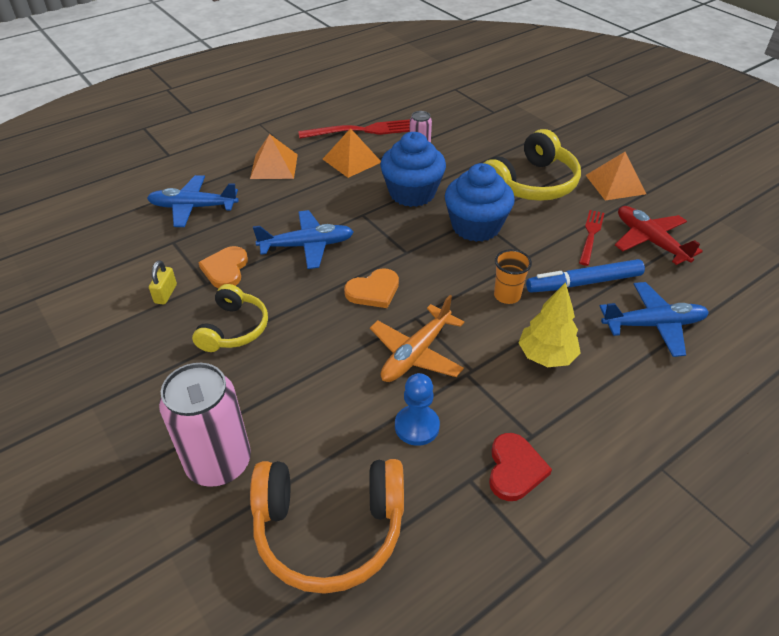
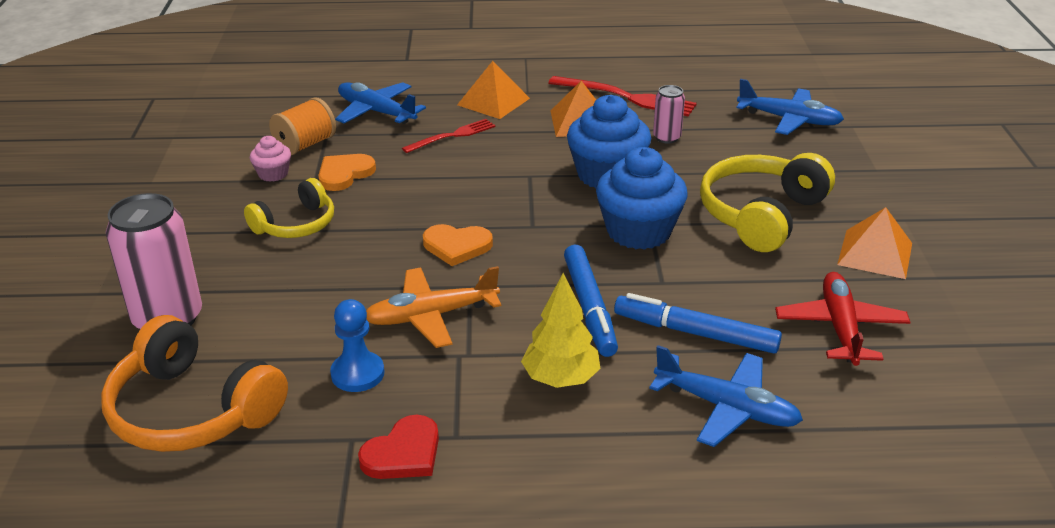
camera: 35 degrees right, 10 degrees down
yellow padlock [149,260,177,304] -> pink cupcake [250,136,291,182]
blue plane [253,210,354,269] -> blue plane moved to [736,79,844,135]
yellow headphones [484,129,581,201] -> yellow headphones turned 135 degrees clockwise [700,153,835,252]
orange cup [494,249,532,304] -> blue marker [564,245,618,357]
red fork [579,210,604,266] -> red fork moved to [402,119,495,153]
none -> orange spool [269,97,336,155]

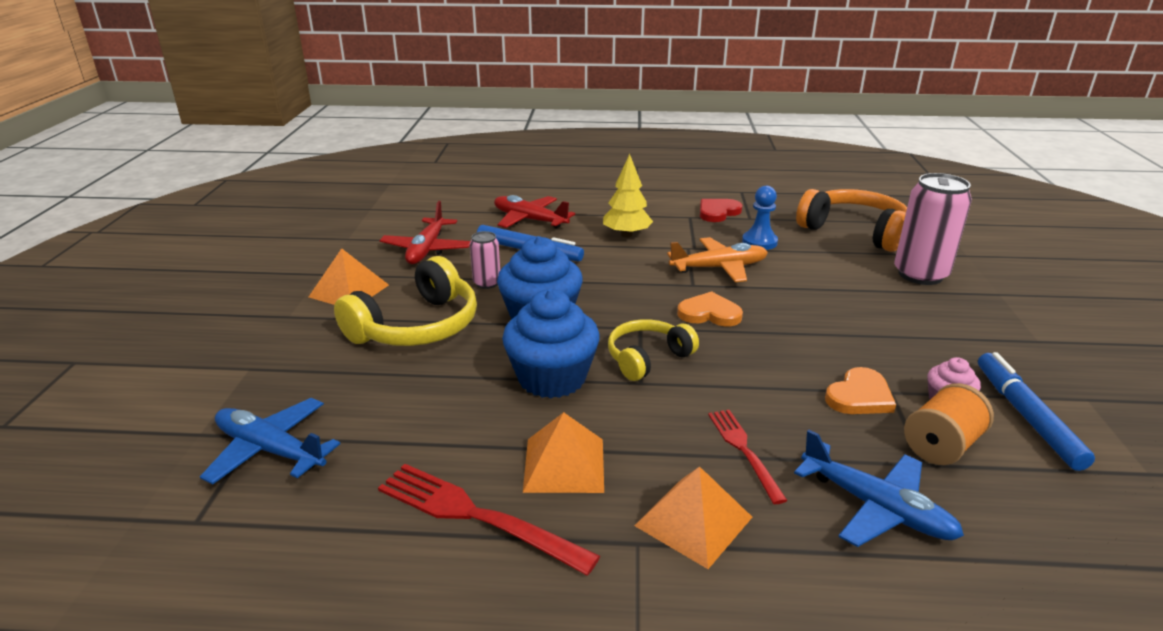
camera: 175 degrees left, 5 degrees down
yellow headphones [244,178,334,238] -> yellow headphones moved to [608,319,699,381]
red fork [402,119,495,153] -> red fork turned 105 degrees clockwise [708,410,788,504]
blue marker [564,245,618,357] -> blue marker moved to [978,352,1095,471]
blue plane [649,345,803,447] -> red plane [494,195,575,228]
pink can [653,85,685,144] -> pink can moved to [470,231,500,289]

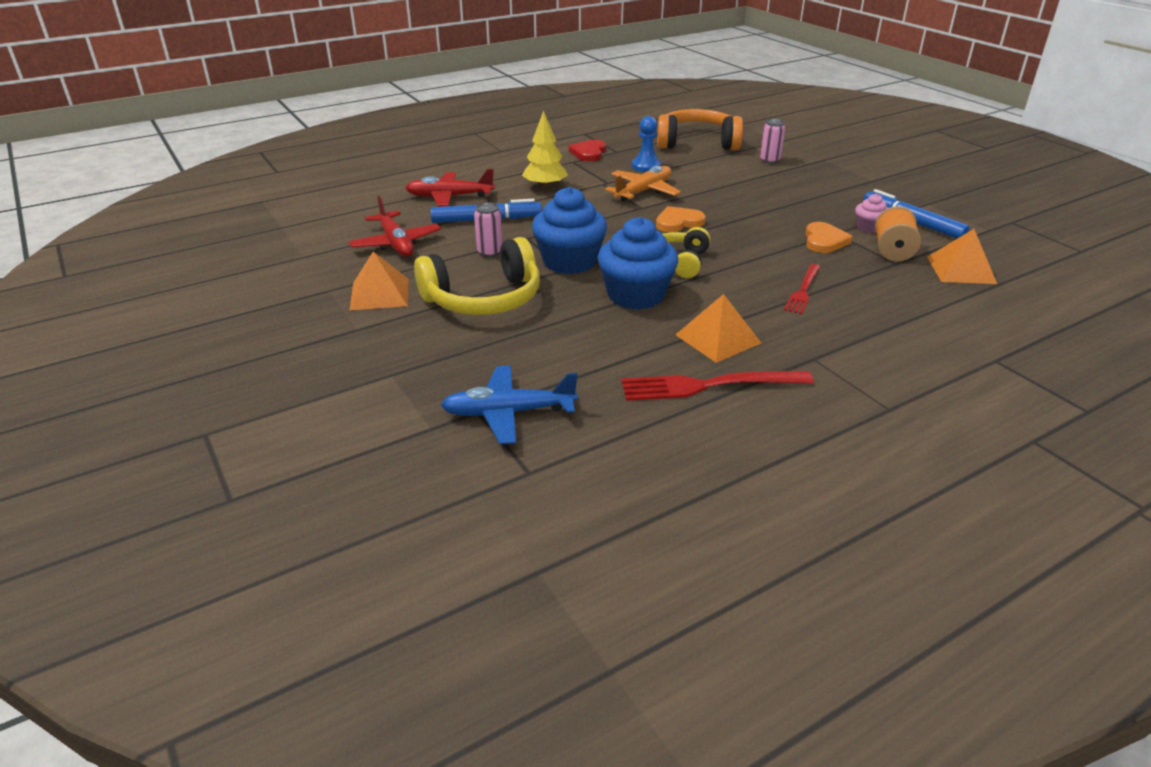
camera: 35 degrees left, 5 degrees up
yellow headphones [334,256,477,346] -> yellow headphones turned 60 degrees clockwise [414,237,540,315]
orange pyramid [634,466,752,569] -> orange pyramid moved to [927,229,997,284]
red fork [708,410,788,504] -> red fork turned 105 degrees counterclockwise [784,264,820,314]
blue plane [794,430,964,547] -> none
pink can [894,173,972,285] -> pink can [760,119,785,164], size x0.51

